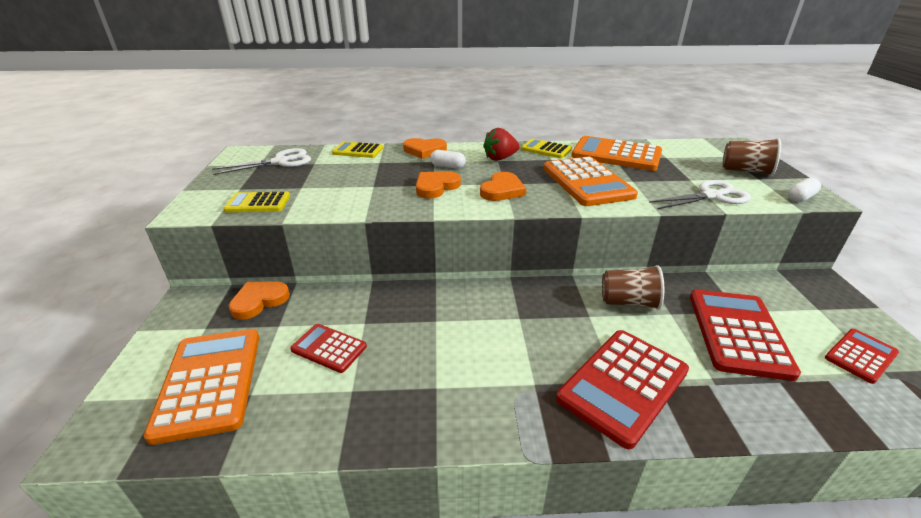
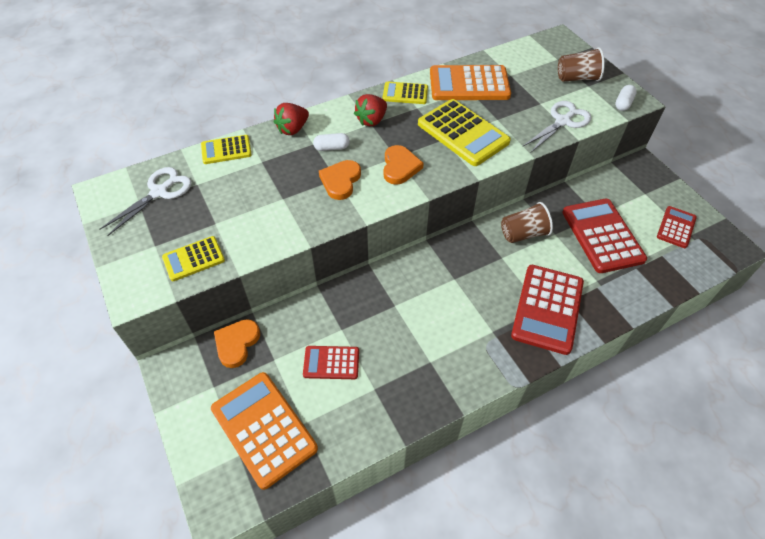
camera: 25 degrees left, 20 degrees up
orange heart [403,138,447,159] -> red strawberry [274,103,309,135]
orange calculator [543,156,638,206] -> yellow calculator [418,99,511,166]

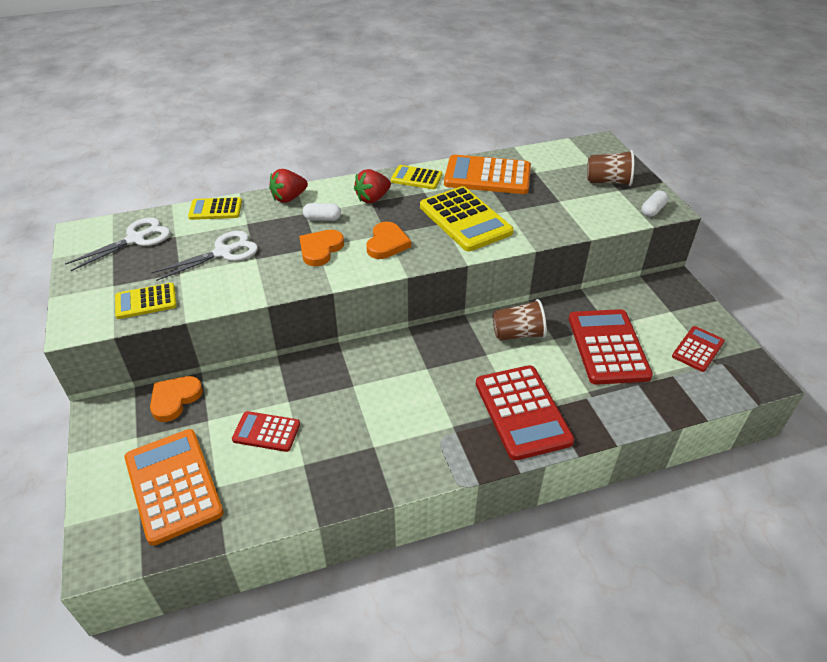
camera: 10 degrees right, 10 degrees down
red calculator [511,265,584,355] -> red calculator turned 45 degrees counterclockwise [476,365,574,460]
white scissors [522,101,591,152] -> white scissors moved to [151,231,258,281]

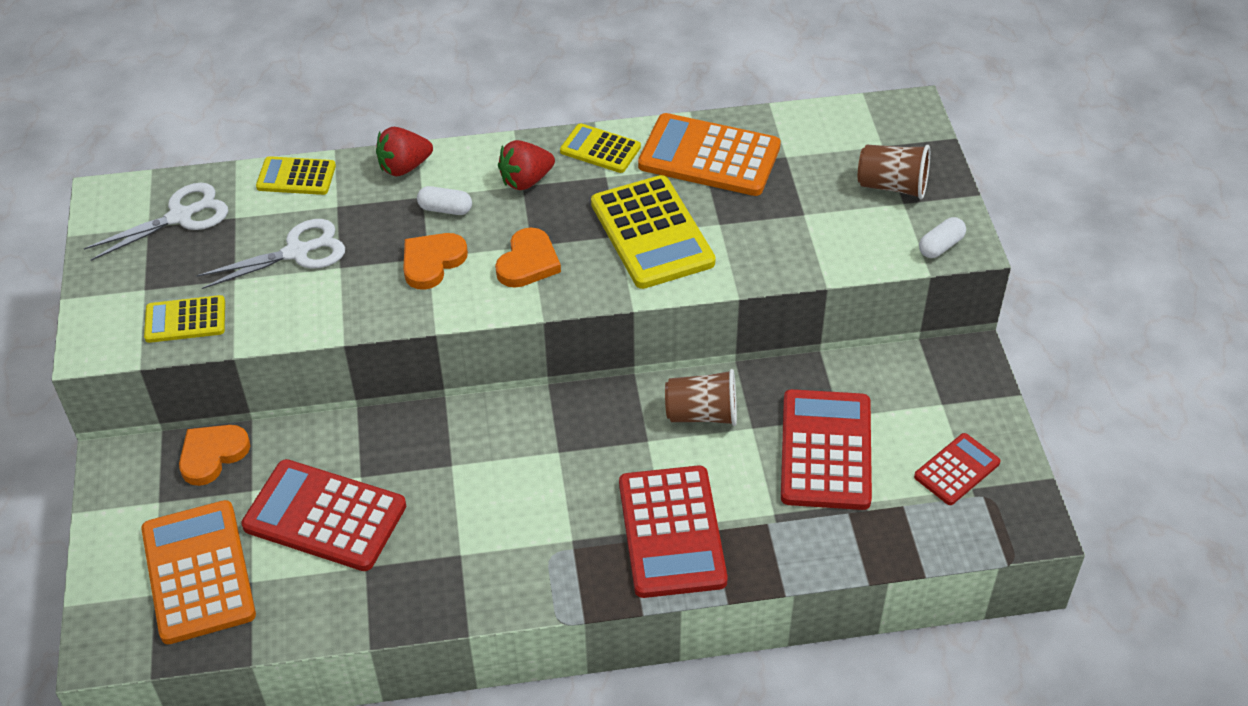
camera: 10 degrees right, 5 degrees up
red calculator [232,411,300,452] -> red calculator [241,459,406,571], size x1.79

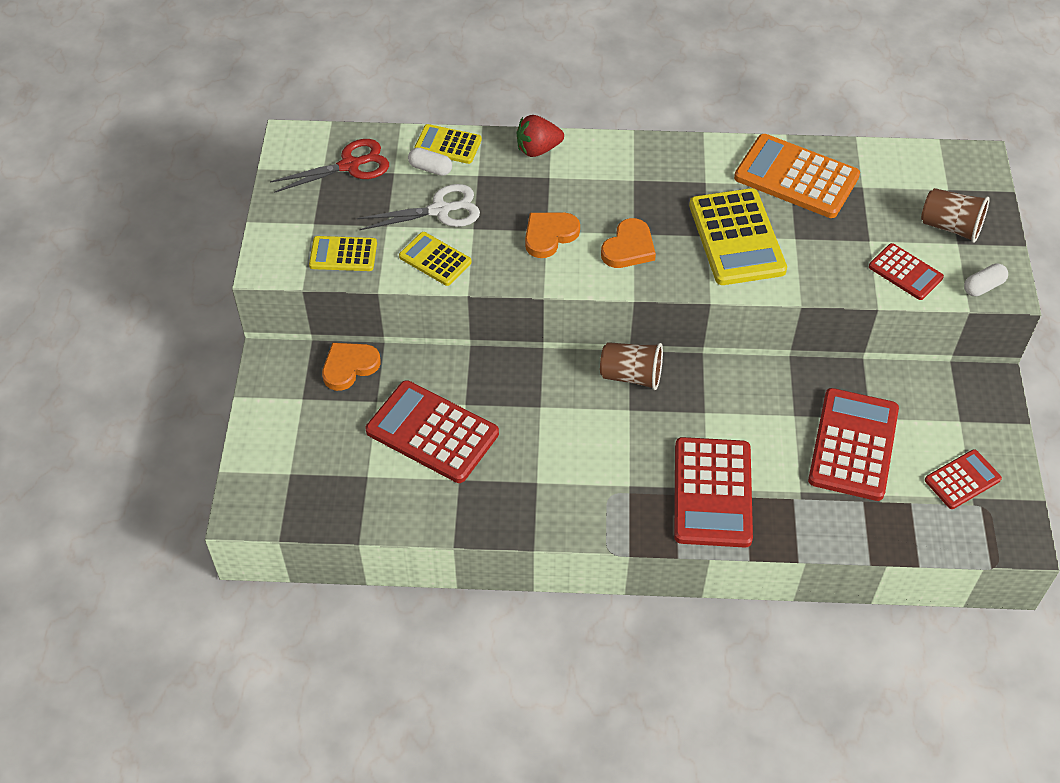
camera: 10 degrees right, 5 degrees up
white scissors [84,183,228,261] -> red scissors [270,139,389,193]
orange calculator [141,500,256,644] -> none
white capsule [417,186,472,215] -> white capsule moved to [408,148,452,176]
red strawberry [498,140,555,190] -> none
yellow calculator [560,123,641,173] -> yellow calculator moved to [399,232,471,286]
brown cup [665,369,737,426] -> brown cup moved to [600,342,663,390]
none -> red calculator [869,243,944,300]

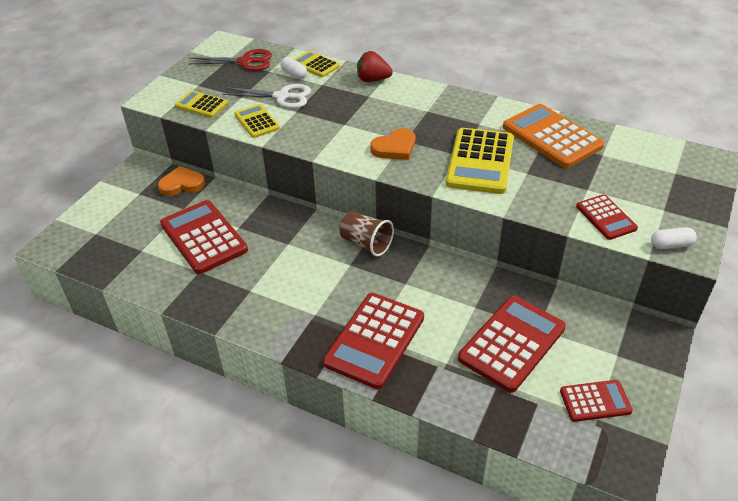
camera: 25 degrees right, 10 degrees down
orange heart [525,213,580,258] -> none
brown cup [921,188,990,243] -> none

